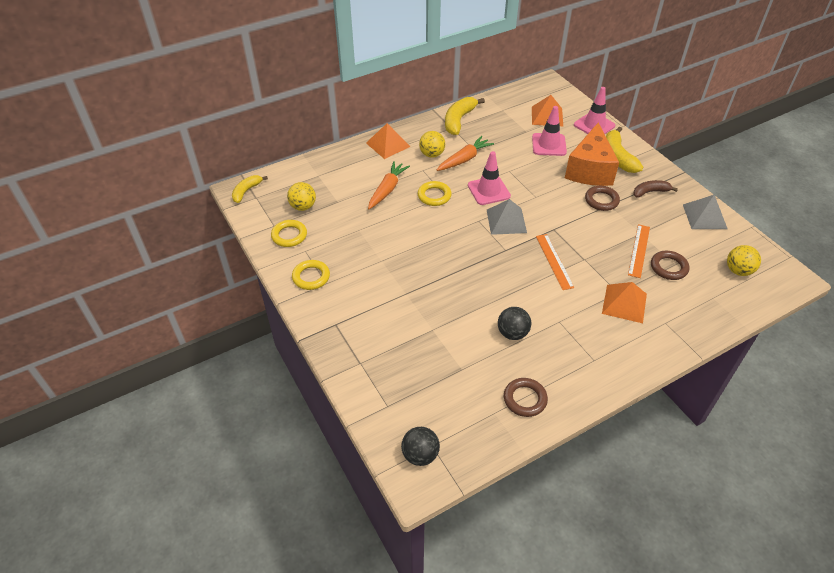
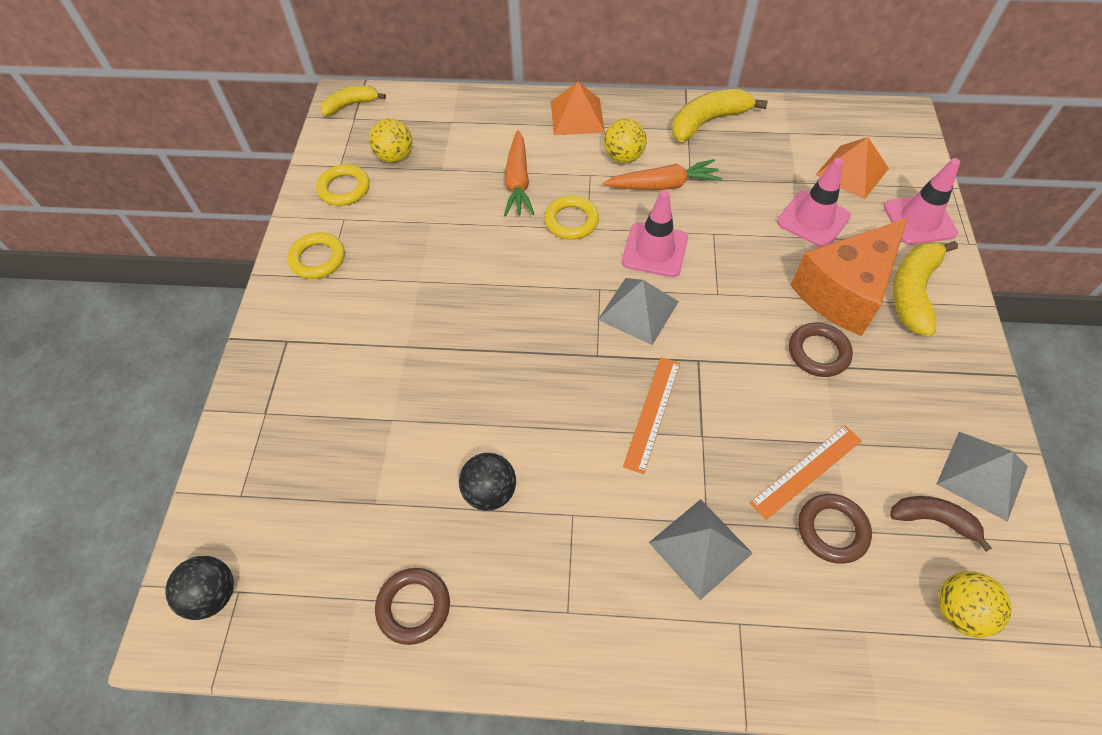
camera: 35 degrees right, 10 degrees up
orange carrot [368,161,410,209] -> orange carrot turned 120 degrees clockwise [504,130,534,216]
orange pyramid [602,282,647,323] -> grey pyramid [649,499,753,600]
brown banana [633,180,678,197] -> brown banana moved to [890,496,992,552]

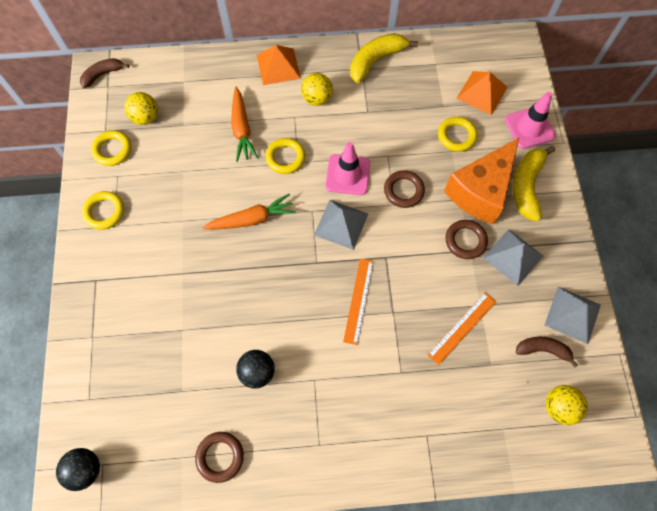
camera: 10 degrees left, 10 degrees up
yellow banana [320,86,386,116] -> brown banana [80,58,129,88]
orange carrot [603,159,722,190] -> orange carrot moved to [203,194,296,229]
grey pyramid [649,499,753,600] -> grey pyramid moved to [483,229,543,286]
pink traffic cone [777,158,851,247] -> yellow ring [438,117,477,152]
brown ring [798,494,872,564] -> brown ring moved to [384,170,425,208]

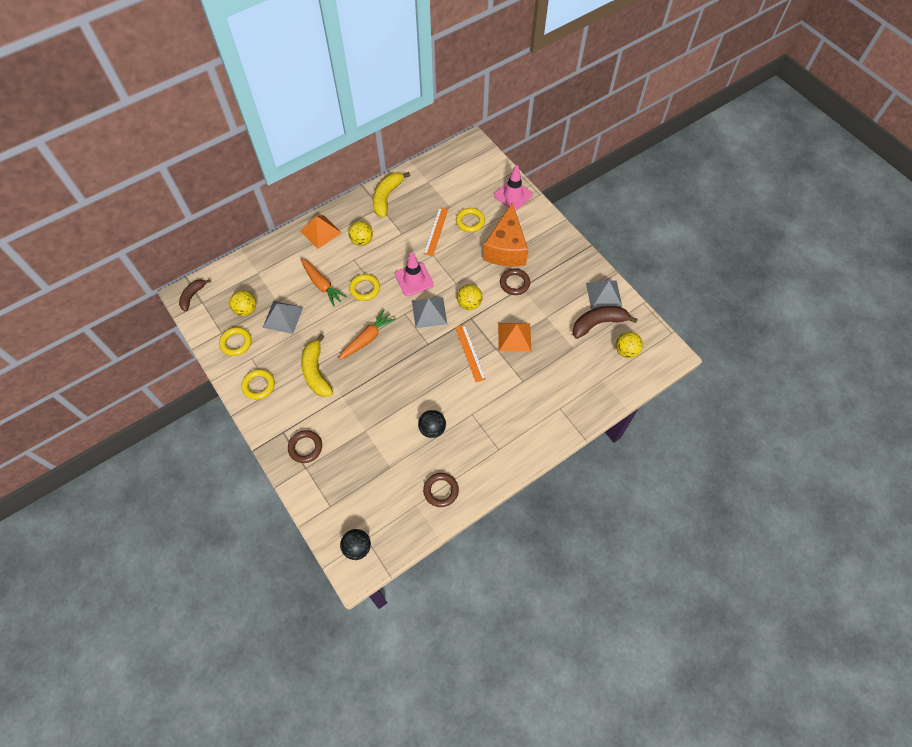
camera: 30 degrees left, 5 degrees down
brown ring [384,170,425,208] -> brown ring moved to [288,430,322,463]
orange ruler [428,292,496,365] -> orange ruler moved to [424,207,448,256]
orange pyramid [456,71,508,115] -> orange pyramid moved to [498,323,531,352]
grey pyramid [483,229,543,286] -> grey pyramid moved to [263,301,303,334]
yellow banana [513,146,555,221] -> yellow banana moved to [301,334,333,397]
brown banana [516,337,578,368] -> brown banana [572,306,638,339], size x1.58
none -> yellow ball [457,284,482,310]

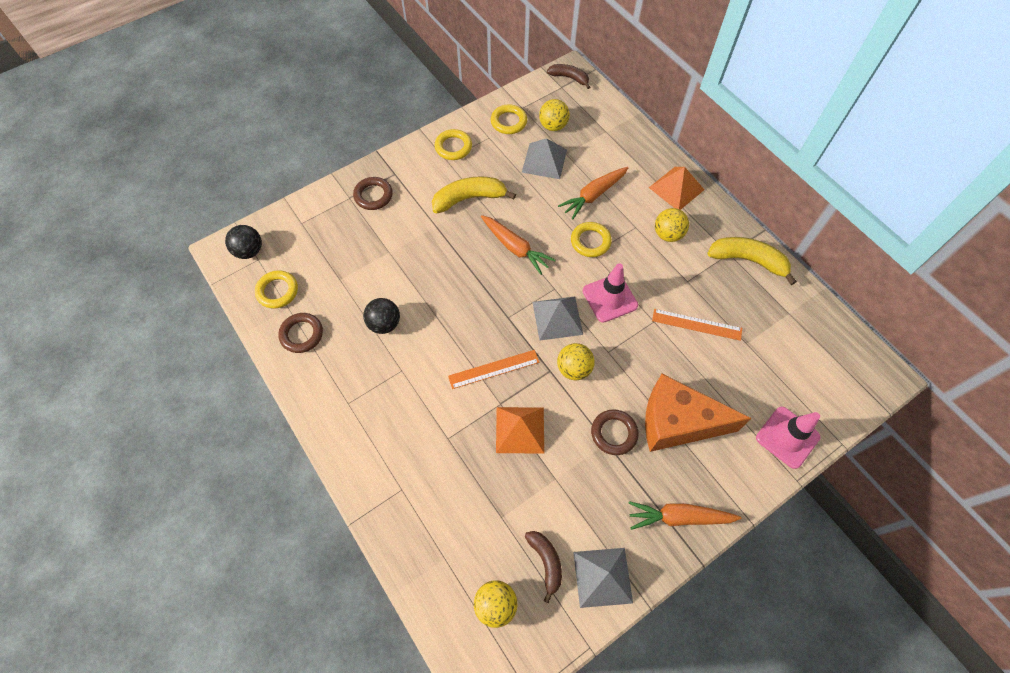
camera: 90 degrees right, 0 degrees up
yellow ring [456,208,485,232] -> yellow ring moved to [255,270,298,309]
brown banana [572,306,638,339] -> brown banana [525,531,562,603], size x0.63
none -> orange carrot [629,501,741,530]

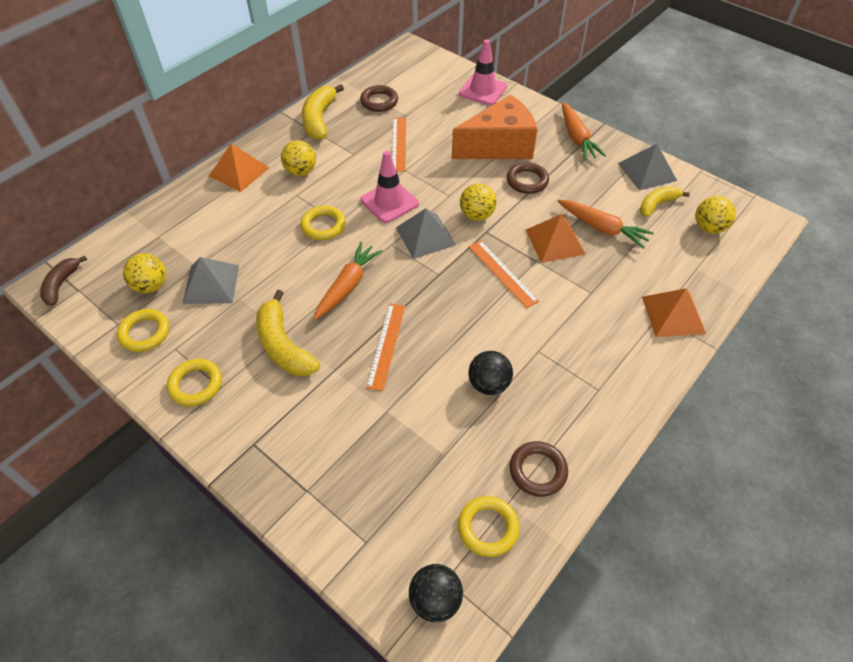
camera: 105 degrees left, 10 degrees down
brown ring [353,177,393,210] -> brown ring moved to [360,85,398,112]
brown banana [525,531,562,603] -> yellow banana [640,186,690,217]
orange carrot [558,167,628,219] -> orange carrot moved to [557,199,654,249]
orange cheese [645,374,752,452] -> orange cheese turned 105 degrees counterclockwise [452,95,538,159]
none -> orange ruler [366,303,405,391]
none -> orange pyramid [642,288,706,337]

